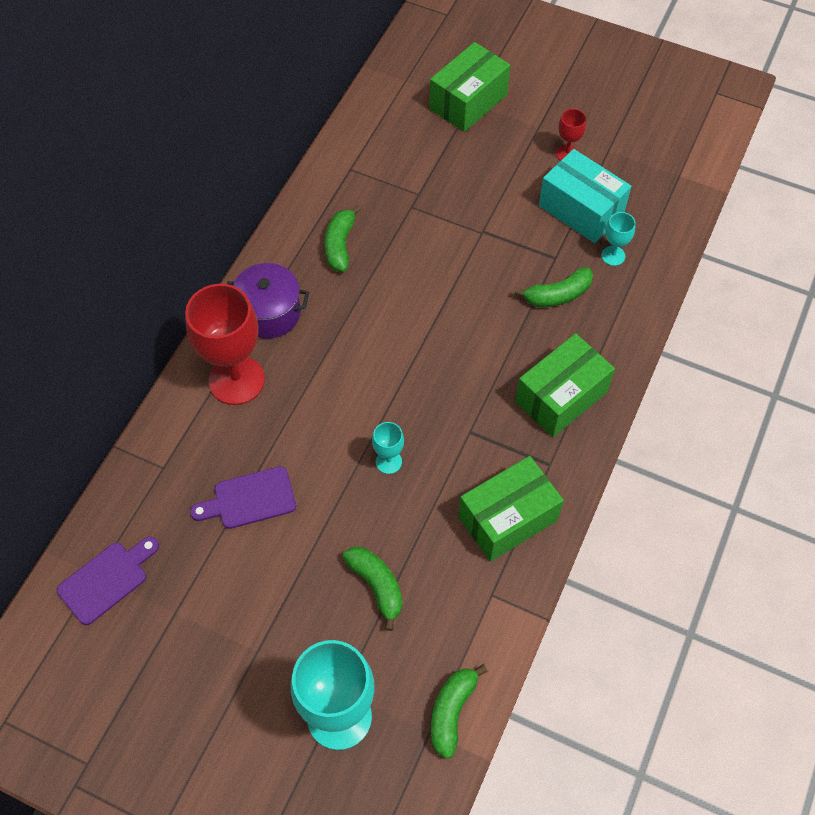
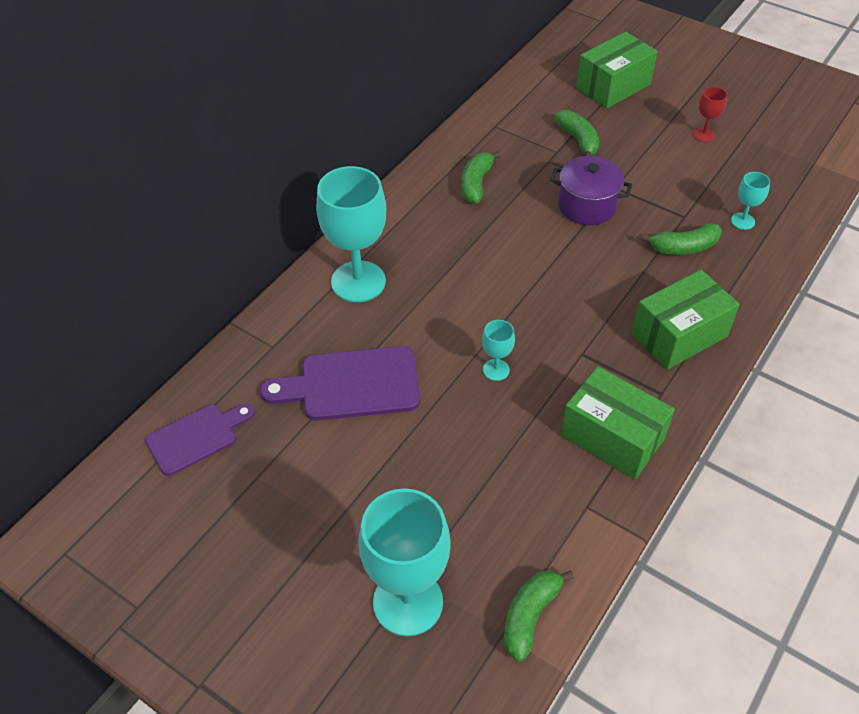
camera: 10 degrees right, 10 degrees down
red goblet [185,284,265,405] -> turquoise goblet [316,166,386,302]
purple cutting board [190,466,296,529] -> purple cutting board [260,346,420,421], size x1.50
purple pot [227,263,309,338] -> purple pot moved to [550,156,632,225]
green banana [342,547,402,631] -> green banana moved to [554,110,599,156]
green box [458,456,564,562] -> green box turned 60 degrees clockwise [560,366,675,479]
turquoise box [539,149,632,243] -> none

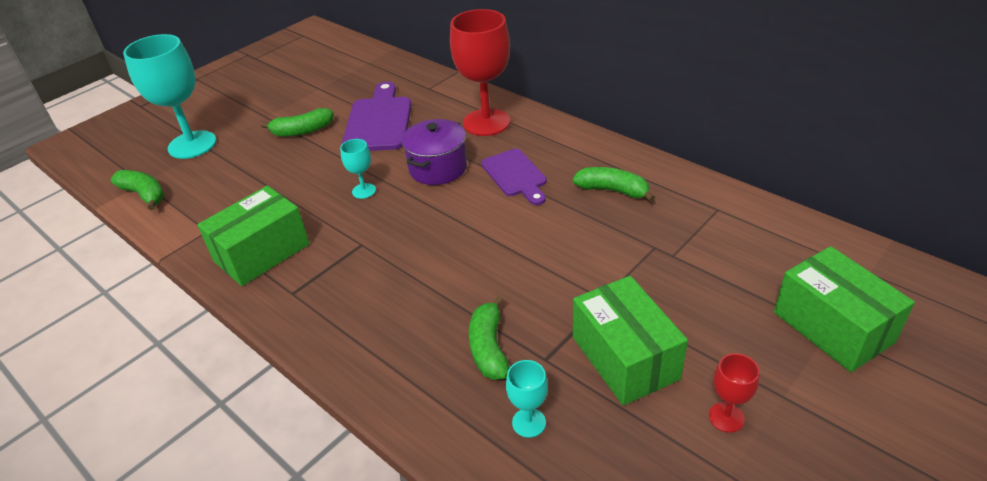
camera: 100 degrees right, 10 degrees down
purple cutting board [145,404,255,476] -> purple cutting board moved to [481,149,547,205]
turquoise goblet [316,166,386,302] -> red goblet [450,9,510,136]
purple pot [550,156,632,225] -> purple pot moved to [402,119,467,185]
green banana [554,110,599,156] -> green banana moved to [261,108,333,136]
green box [632,270,740,370] -> green box moved to [573,276,688,405]

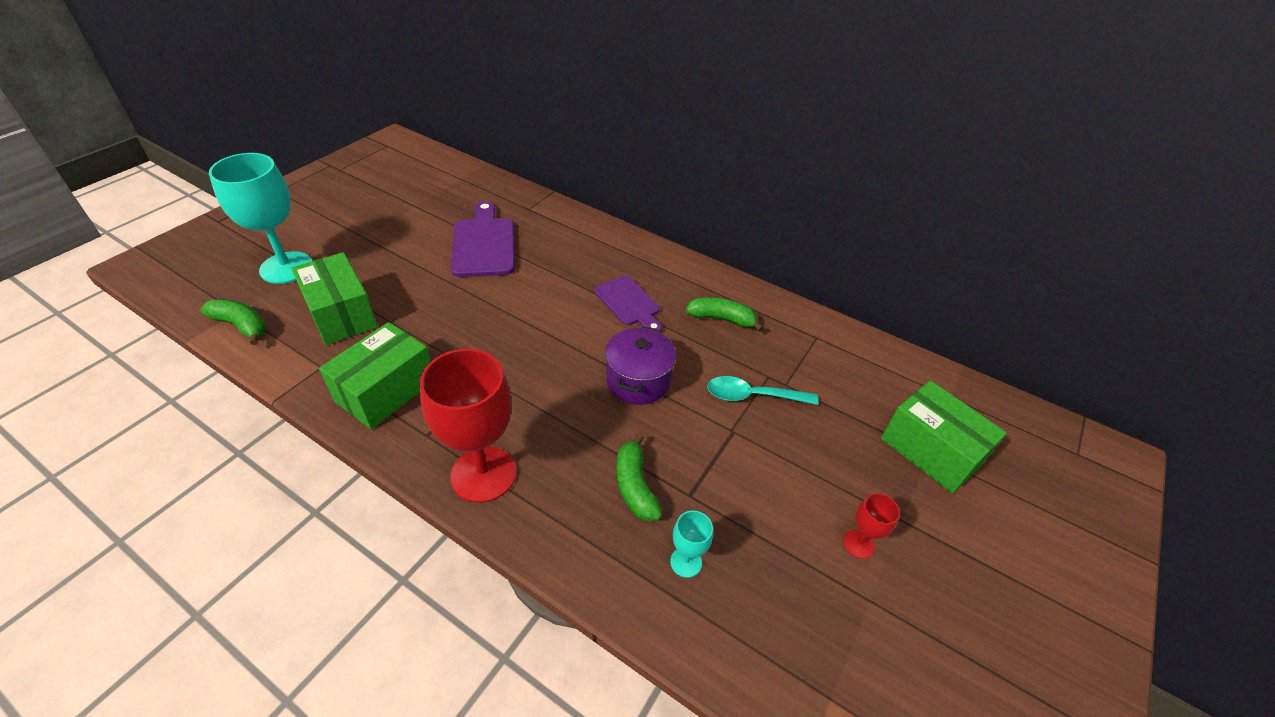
camera: 15 degrees left, 5 degrees up
green banana [261,108,333,136] -> none
turquoise goblet [340,139,376,199] -> none
purple pot [402,119,467,185] -> purple pot moved to [605,326,676,405]
red goblet [450,9,510,136] -> red goblet moved to [420,349,516,503]
green box [573,276,688,405] -> green box moved to [291,252,378,345]
none -> turquoise spoon [707,376,818,405]

